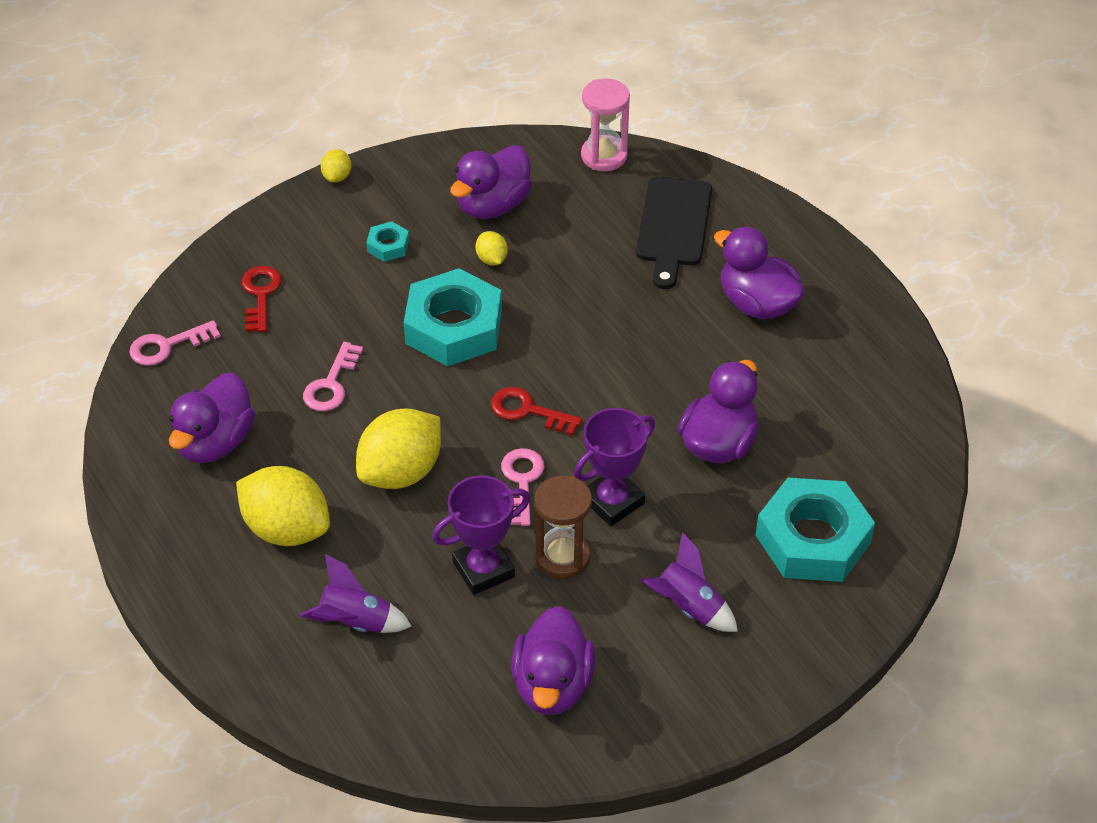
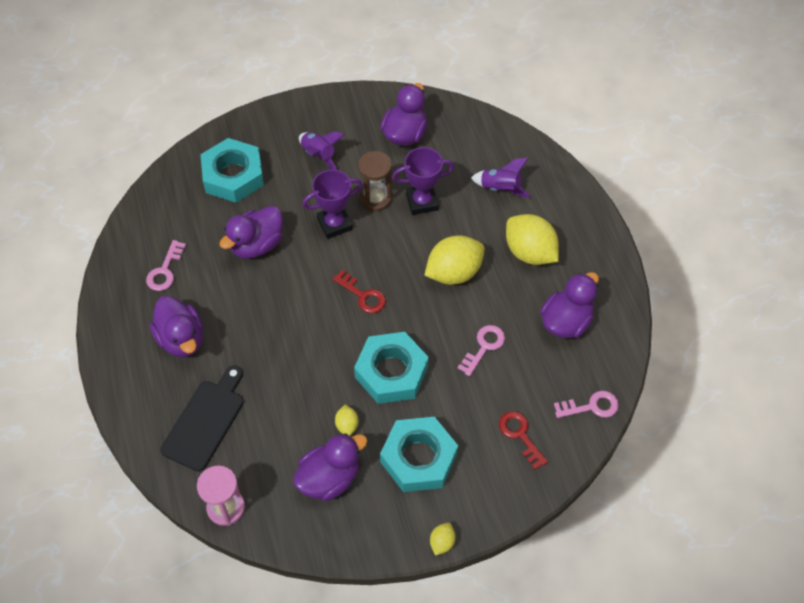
camera: 165 degrees left, 10 degrees up
red key [242,266,282,332] -> red key turned 135 degrees clockwise [499,411,548,470]
turquoise nut [366,221,409,262] -> turquoise nut [380,417,458,492], size x2.28
pink key [501,448,545,526] -> pink key moved to [146,240,186,291]

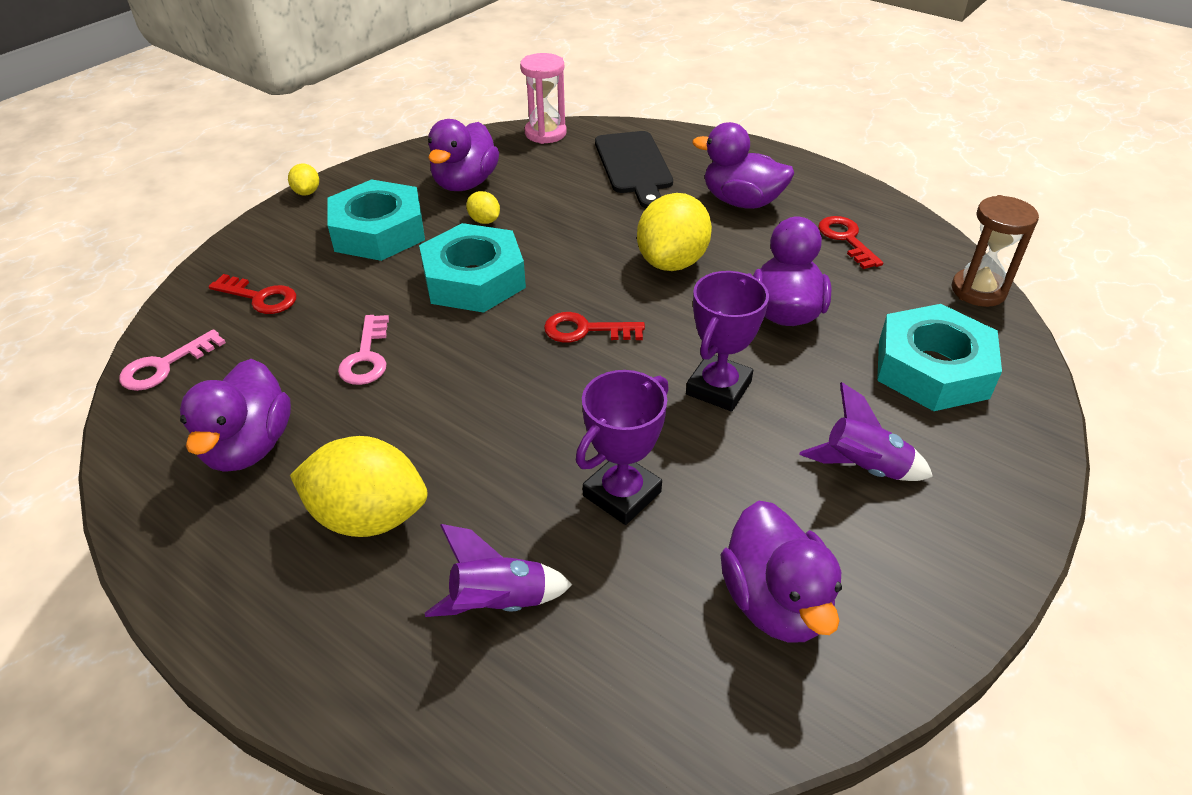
camera: 145 degrees right, 15 degrees down
pink key [146,240,186,291] -> red key [818,216,883,269]
brown hourglass [358,151,392,211] -> brown hourglass moved to [952,195,1039,307]
yellow lemon [424,235,485,285] -> yellow lemon moved to [637,193,712,271]

